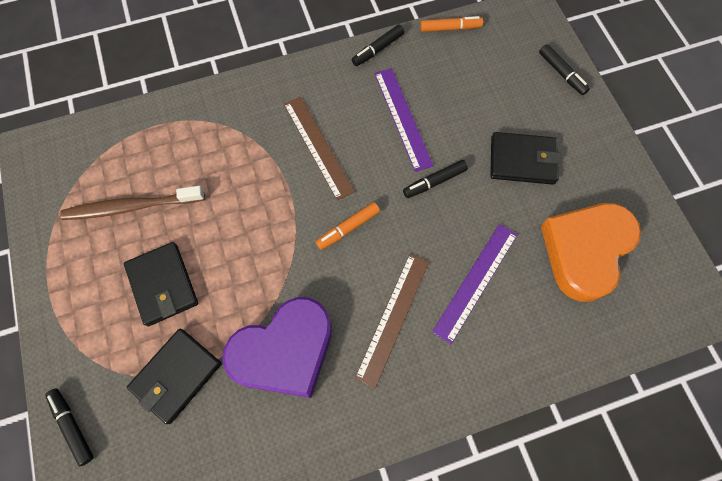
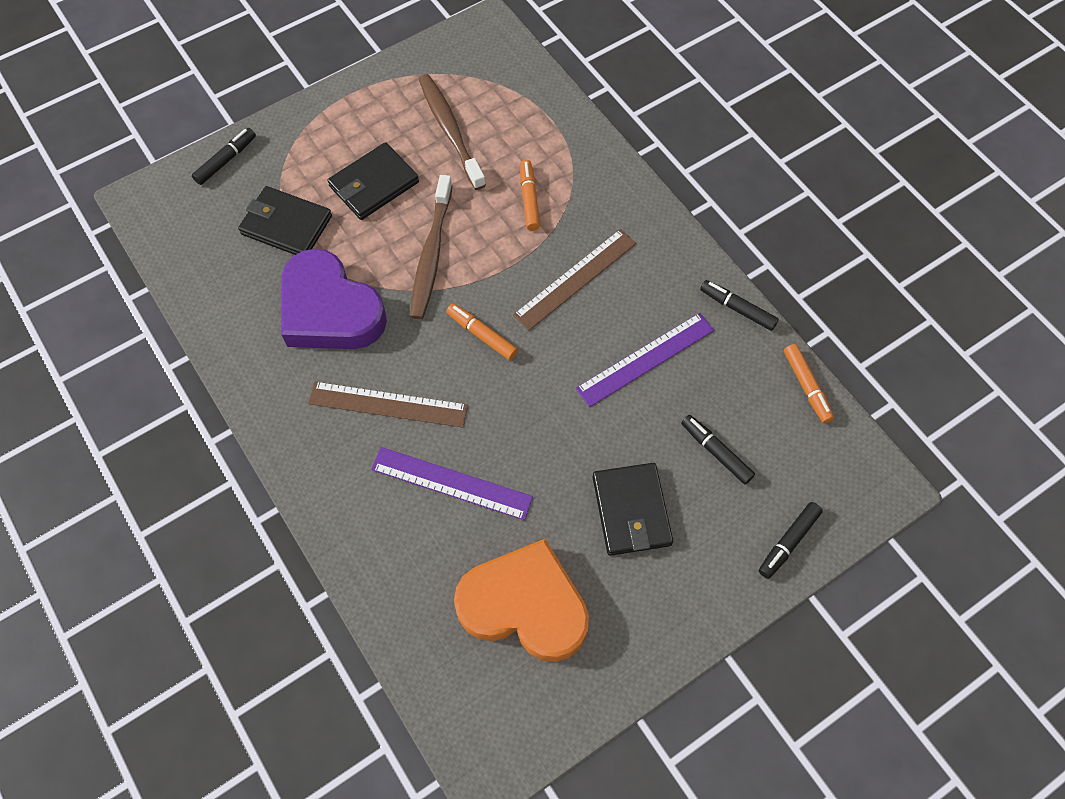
camera: 75 degrees right, 5 degrees down
black marker [403,160,468,198] -> black marker moved to [681,415,755,484]
none -> brown toothbrush [410,175,453,320]
none -> orange marker [520,160,540,231]

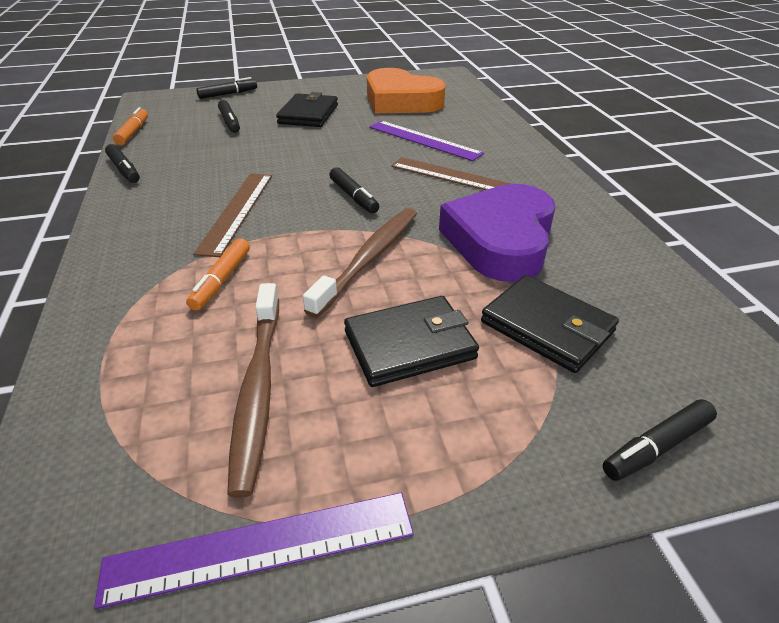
camera: 160 degrees left, 25 degrees down
purple heart [281,249,387,349] -> purple heart turned 135 degrees counterclockwise [439,184,556,282]
orange marker [446,303,518,360] -> black marker [329,167,379,213]
brown ruler [513,229,637,330] -> brown ruler turned 60 degrees counterclockwise [193,174,272,257]
purple ruler [575,313,714,407] -> purple ruler moved to [94,493,414,609]

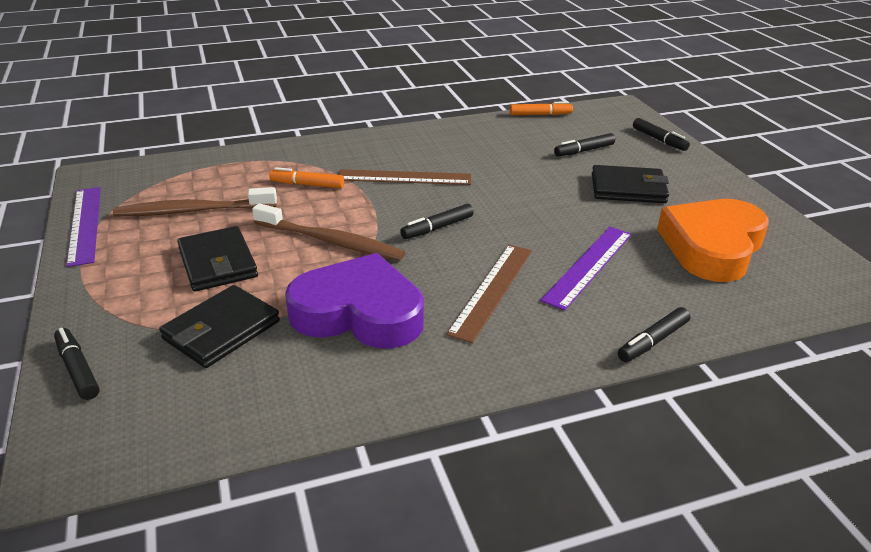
camera: 85 degrees right, 5 degrees down
black marker [105,144,140,183] -> black marker moved to [618,307,690,362]

